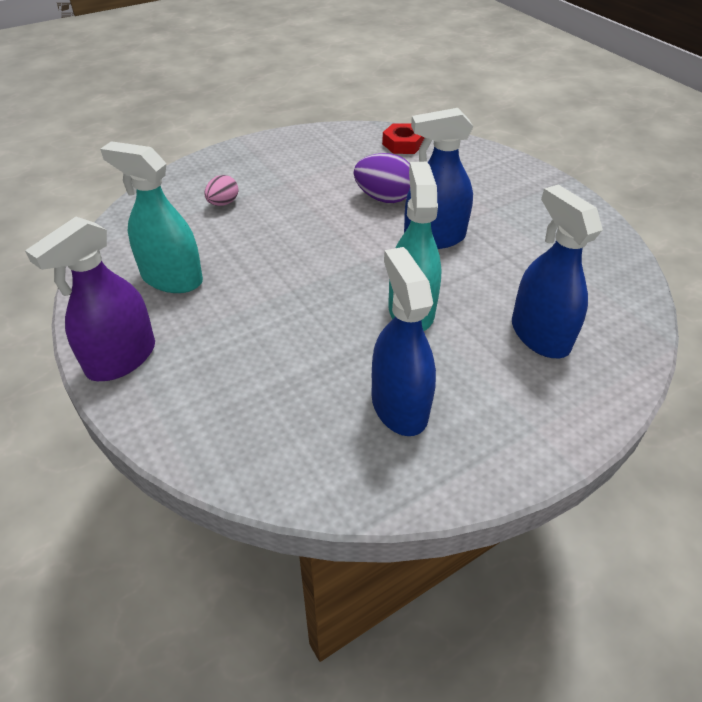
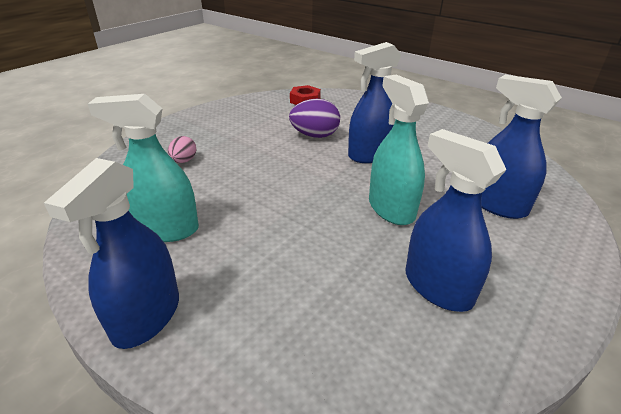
camera: 20 degrees left, 10 degrees down
purple spray bottle [25,217,155,381] -> blue spray bottle [44,158,179,349]

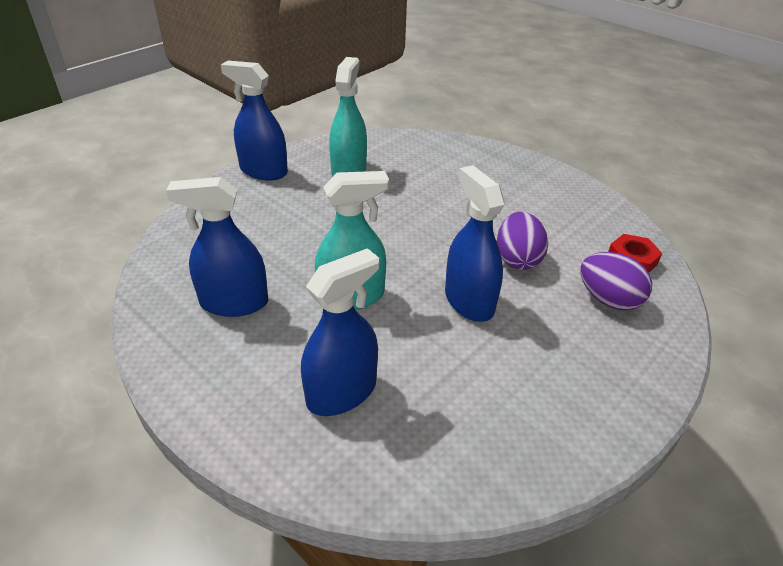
camera: 95 degrees right, 5 degrees up
pink egg [168,136,196,163] -> none
blue spray bottle [406,129,506,312] -> blue spray bottle turned 150 degrees counterclockwise [166,177,268,317]
none -> purple egg [581,252,652,311]

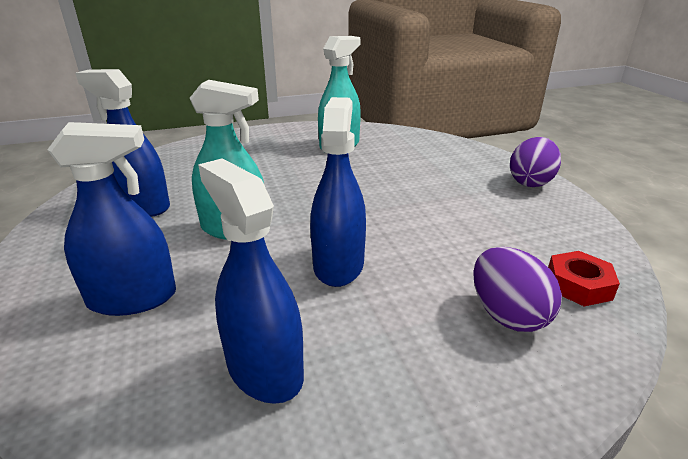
camera: 30 degrees right, 10 degrees down
blue spray bottle [221,61,288,181] -> blue spray bottle moved to [198,158,304,404]
purple egg [497,212,548,270] -> purple egg moved to [510,137,561,187]

